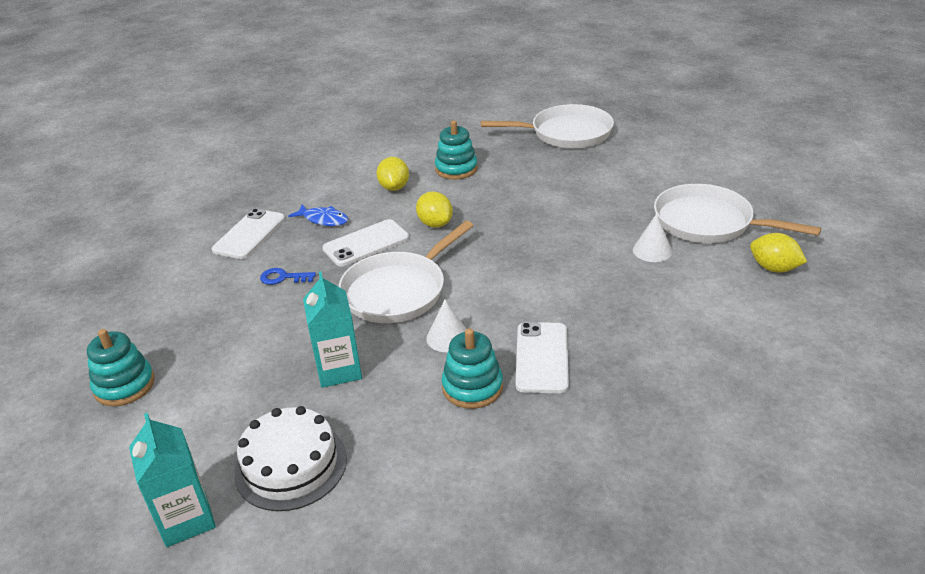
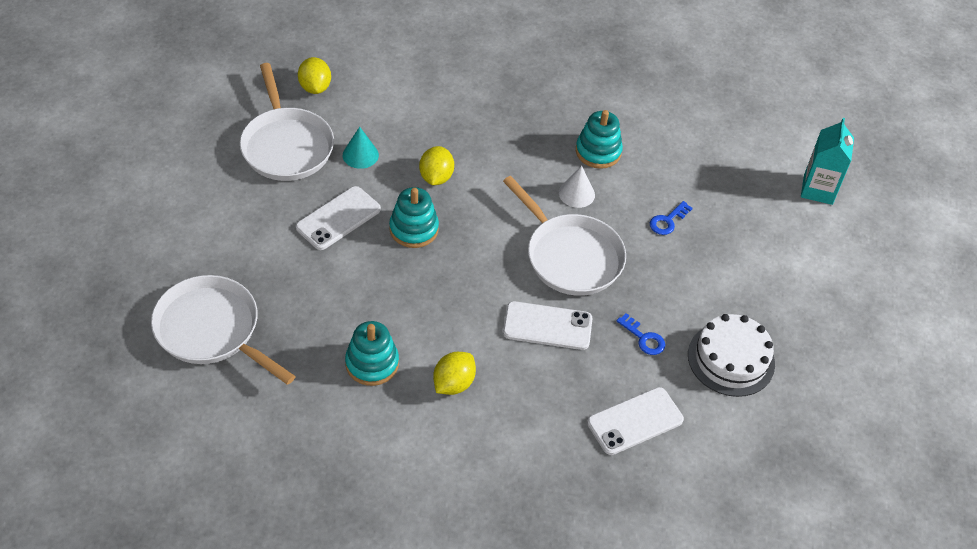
camera: 145 degrees left, 15 degrees up
turquoise stacking toy [87,329,155,406] -> turquoise stacking toy moved to [389,187,439,248]
white cake [234,406,347,511] -> white cake moved to [688,314,775,397]
blue fish [289,204,348,226] -> none
turquoise carton [303,271,362,388] -> blue key [650,201,693,235]
white pan [339,221,474,323] -> white pan turned 60 degrees clockwise [503,176,626,296]
yellow lemon [416,192,453,228] -> yellow lemon moved to [419,146,454,185]
white phone [516,322,569,393] -> white phone moved to [296,186,381,250]
white cone [633,214,673,262] -> turquoise cone [343,127,379,169]

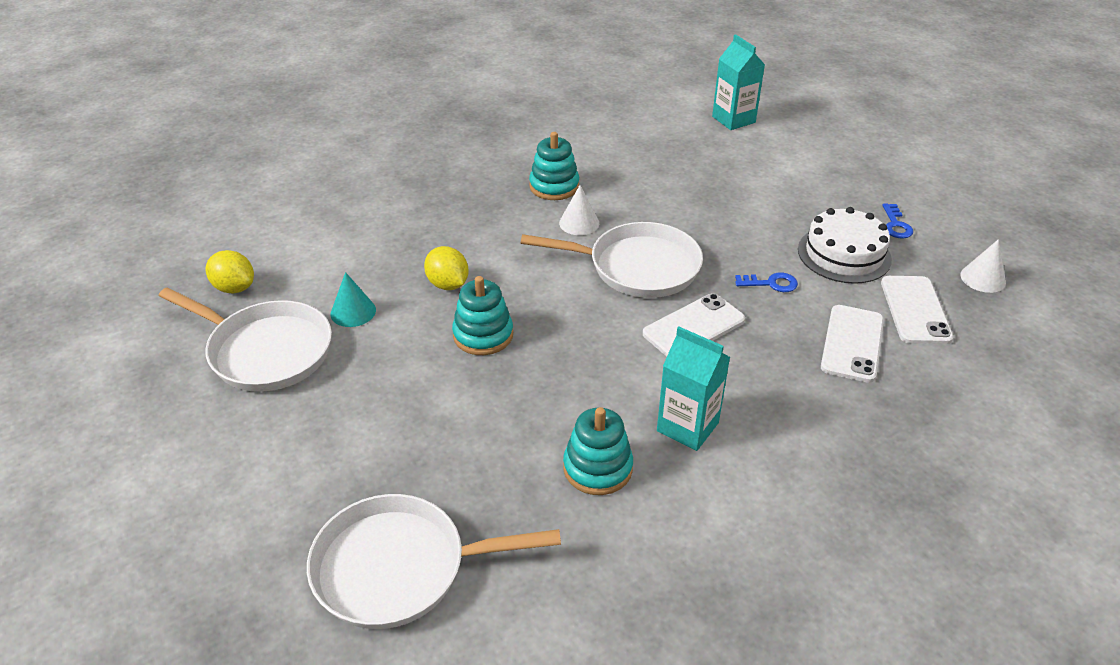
camera: 40 degrees left, 10 degrees down
white phone [296,186,381,250] -> white phone moved to [881,276,954,344]
yellow lemon [433,352,476,395] -> turquoise carton [657,327,730,451]
blue key [650,201,693,235] -> blue key moved to [882,203,913,239]
none -> white cone [960,239,1006,293]

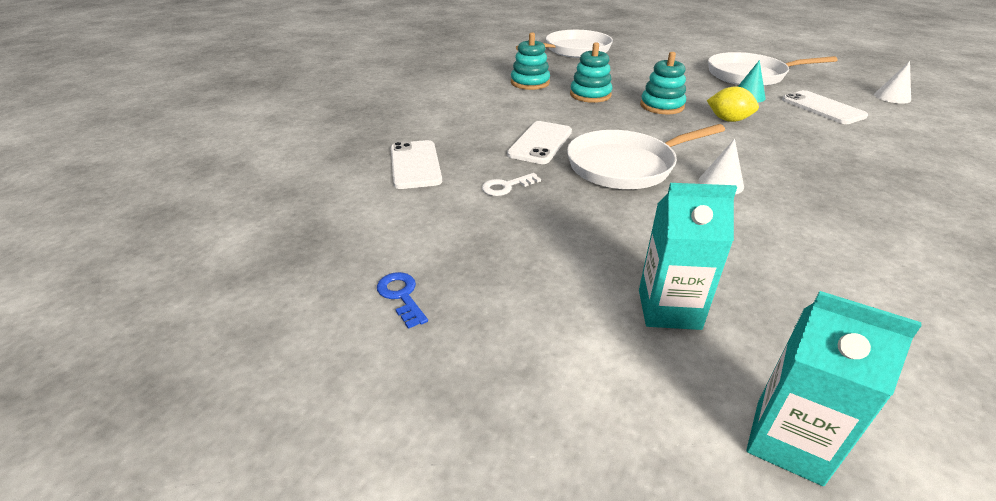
camera: 150 degrees right, 5 degrees down
yellow lemon [206,250,254,293] -> none
turquoise stacking toy [529,132,579,200] -> turquoise stacking toy moved to [570,42,612,103]
turquoise carton [657,327,730,451] -> turquoise carton moved to [639,183,737,330]
blue key [735,272,798,292] -> white key [482,173,541,196]
white cake [798,207,892,284] -> none
white phone [881,276,954,344] -> white phone moved to [782,90,868,124]
white cone [960,239,1006,293] -> white cone moved to [874,61,911,104]

